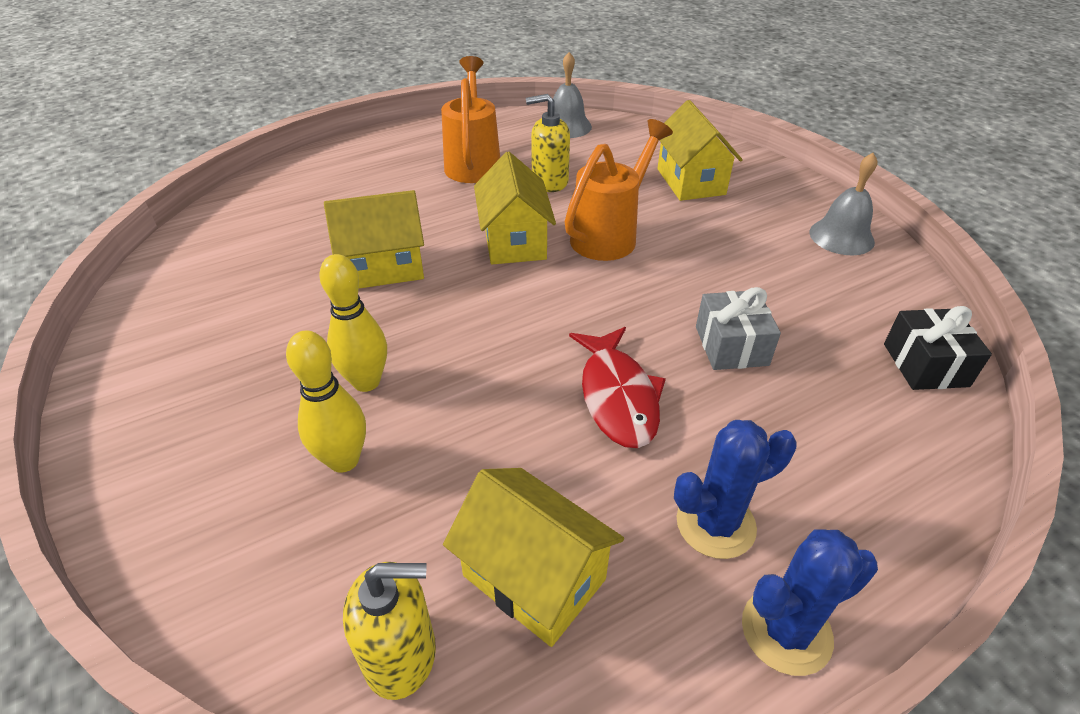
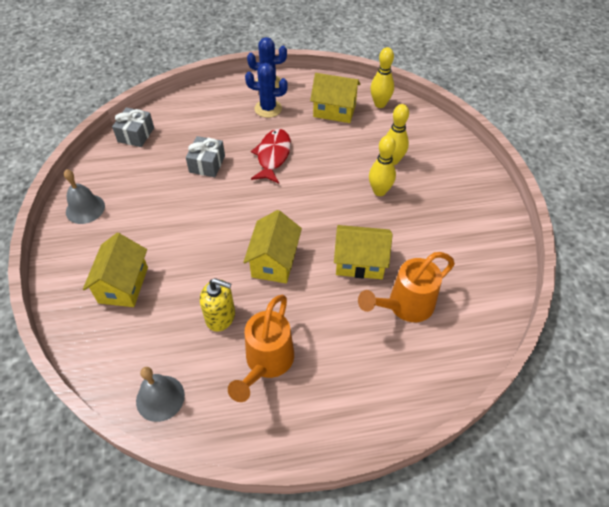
camera: 160 degrees left, 10 degrees up
yellow soap dispenser [343,562,436,700] -> yellow bowling pin [370,47,394,108]
yellow house [443,468,624,647] -> yellow house turned 45 degrees counterclockwise [310,73,361,123]
orange watering can [565,119,673,261] -> orange watering can moved to [358,252,455,322]
black gift [884,306,992,390] -> grey gift [112,107,154,147]

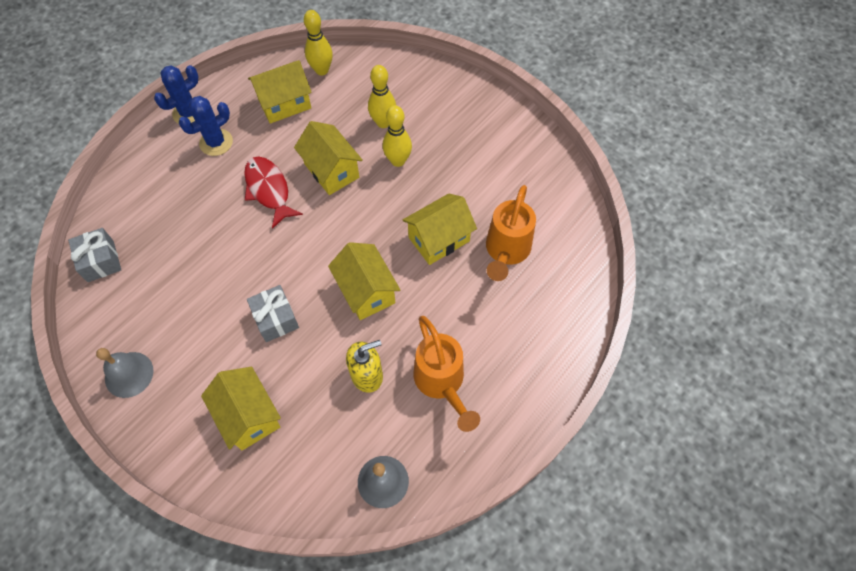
camera: 40 degrees left, 10 degrees up
grey gift [186,136,225,177] -> grey gift moved to [247,285,299,342]
none -> yellow house [294,121,363,195]

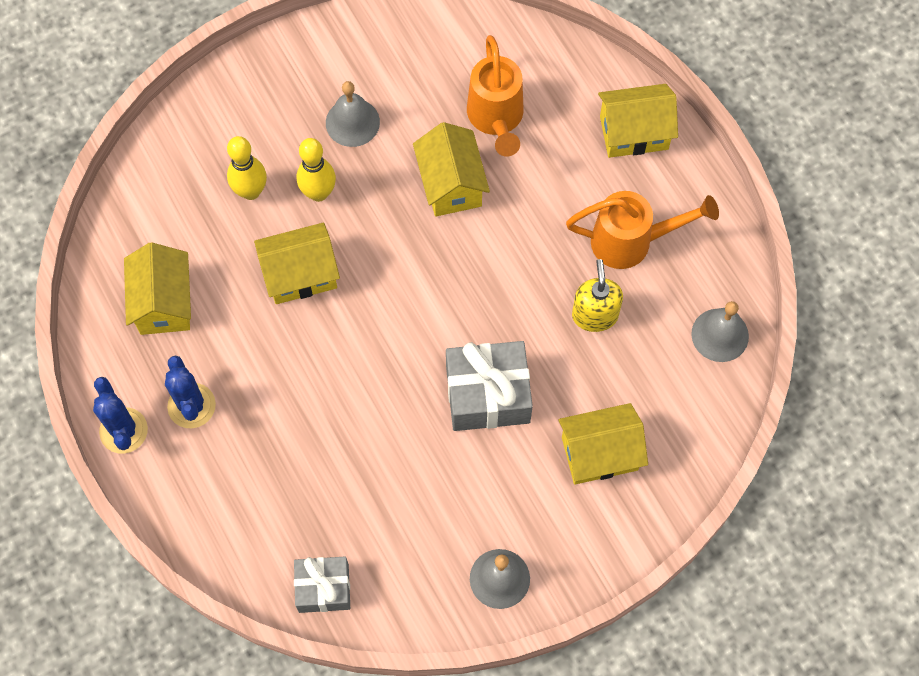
camera: 70 degrees left, 5 degrees up
red fish [244,156,303,229] -> none
grey gift [247,285,299,342] -> grey gift [446,341,533,431], size x1.56
yellow bowling pin [304,10,333,75] -> none
yellow house [328,242,400,320] -> yellow house moved to [598,84,678,158]
orange watering can [486,185,536,281] -> orange watering can turned 45 degrees clockwise [467,35,524,157]
none -> grey bell [326,81,380,147]

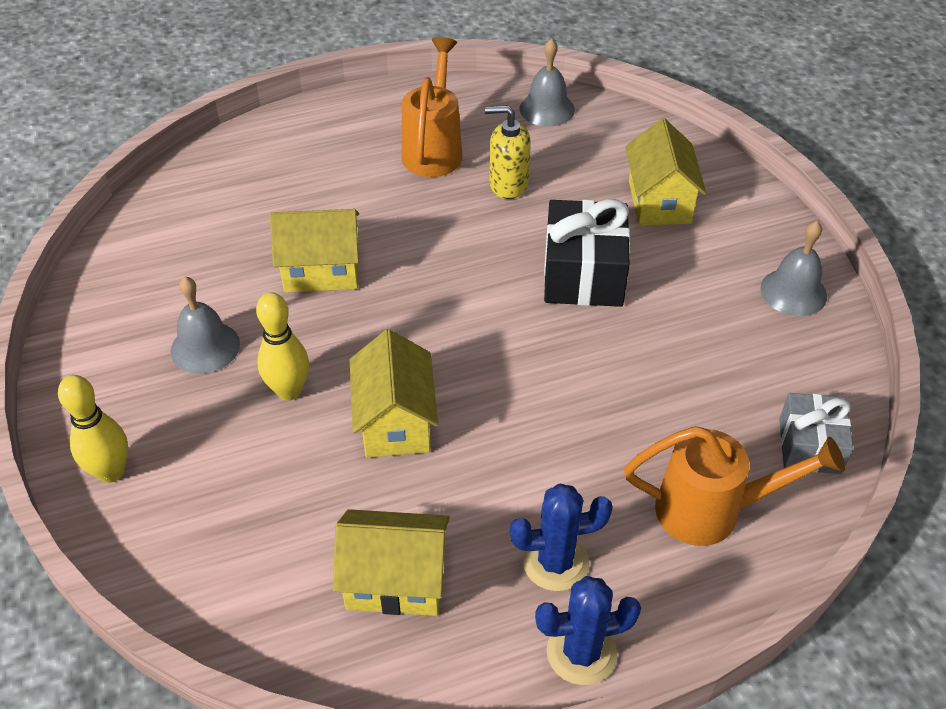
camera: 80 degrees left, 20 degrees down
yellow bowling pin [227,136,267,200] -> yellow bowling pin moved to [58,375,128,483]
grey gift [446,341,533,431] -> black gift [544,199,630,307]
orange watering can [467,35,524,157] -> orange watering can moved to [624,426,845,546]
yellow house [598,84,678,158] -> none

